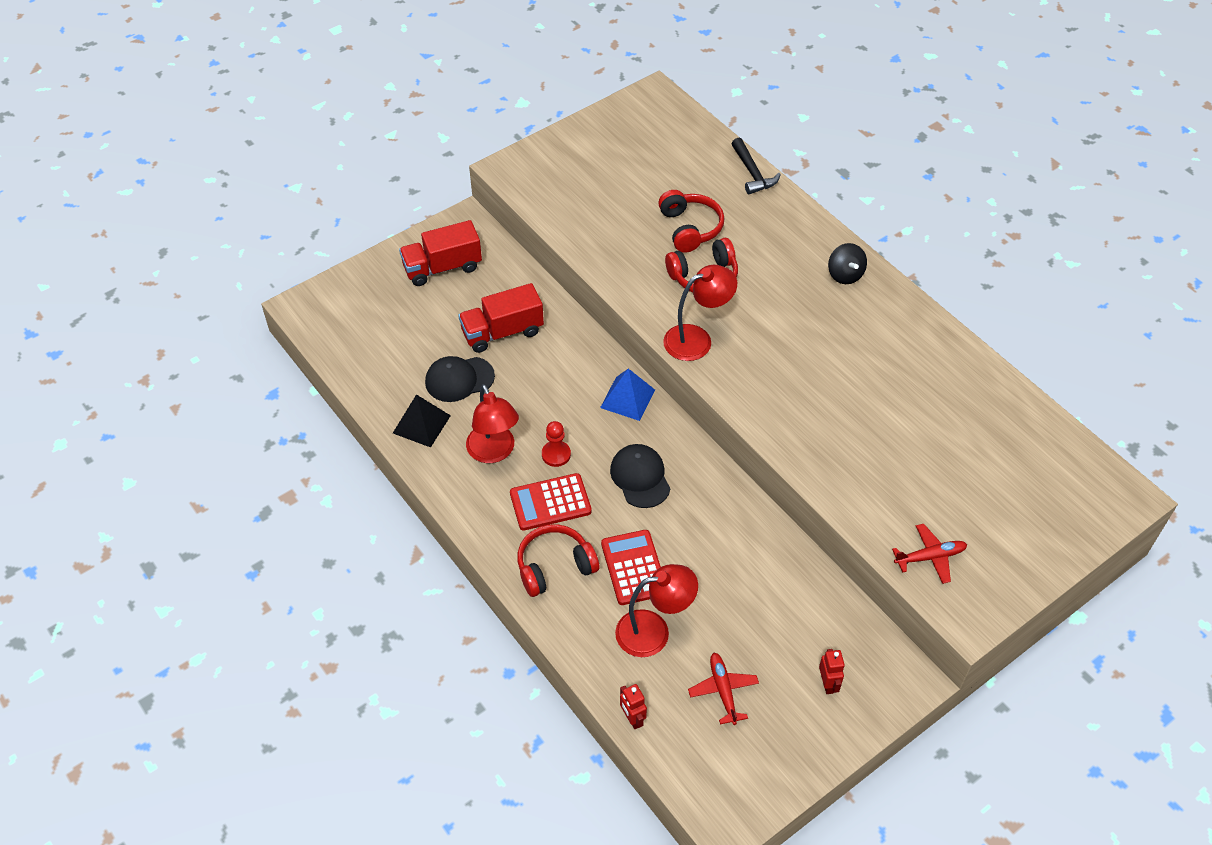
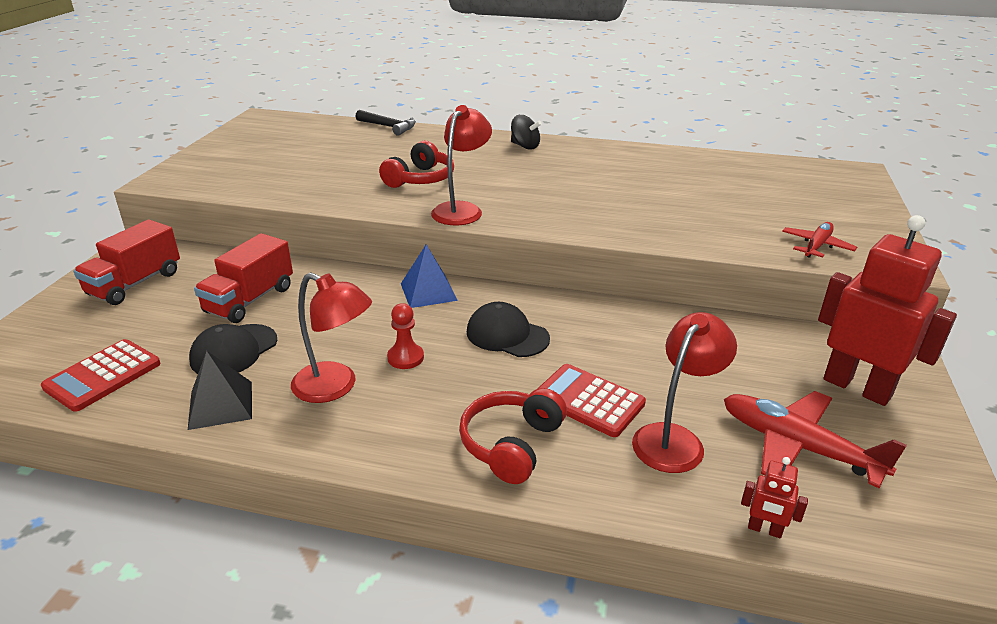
camera: 40 degrees left, 20 degrees down
red calculator [510,473,592,531] -> red calculator moved to [41,339,160,412]
red headphones [658,190,724,253] -> none
red plane [688,653,759,725] -> red plane [724,391,907,488], size x1.65
red robot [819,649,845,694] -> red robot [818,215,957,406], size x2.41

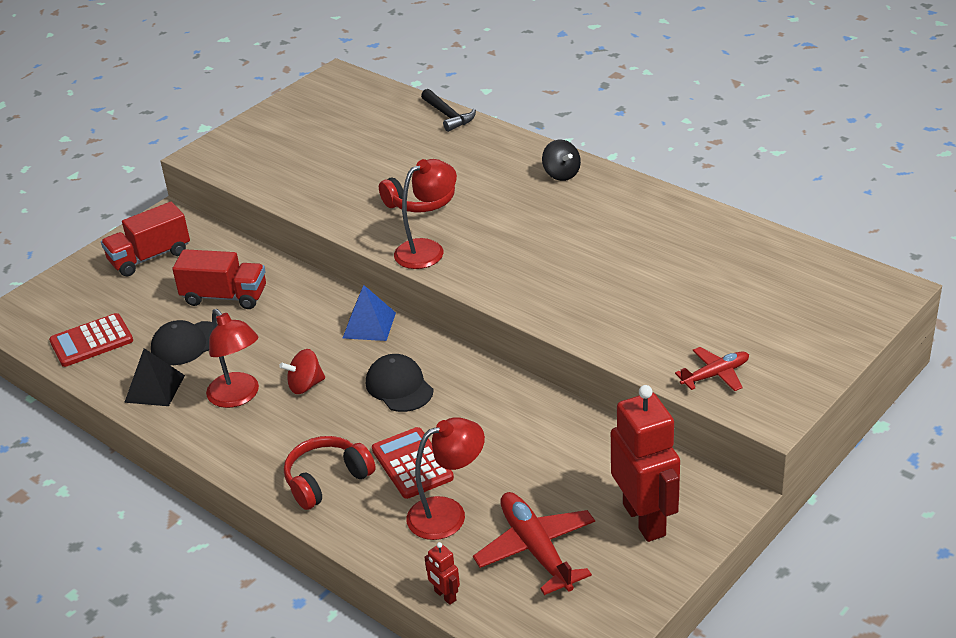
camera: 30 degrees right, 5 degrees up
red truck [194,233,293,323] -> red truck turned 135 degrees counterclockwise [172,249,266,309]
red pawn [387,303,424,369] -> red spinning top [279,349,325,394]

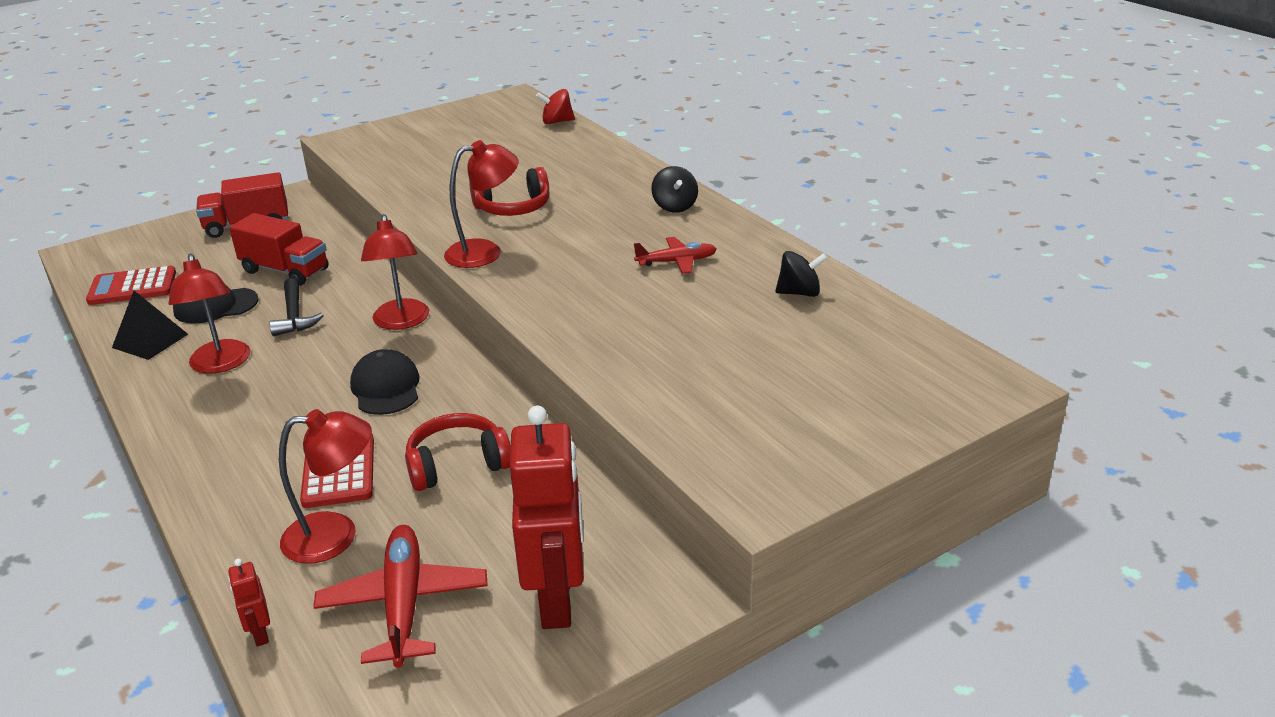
camera: 15 degrees right, 5 degrees down
red spinning top [279,349,325,394] -> red spinning top moved to [536,89,575,124]
red headphones [284,436,376,510] -> red headphones moved to [405,413,511,491]
blue pyramid [343,285,396,341] -> red lamp [361,214,429,330]
black hammer [421,89,476,132] -> black hammer moved to [269,278,324,336]
red plane [675,347,749,391] -> red plane moved to [634,237,717,274]
none -> black spinning top [775,251,827,297]

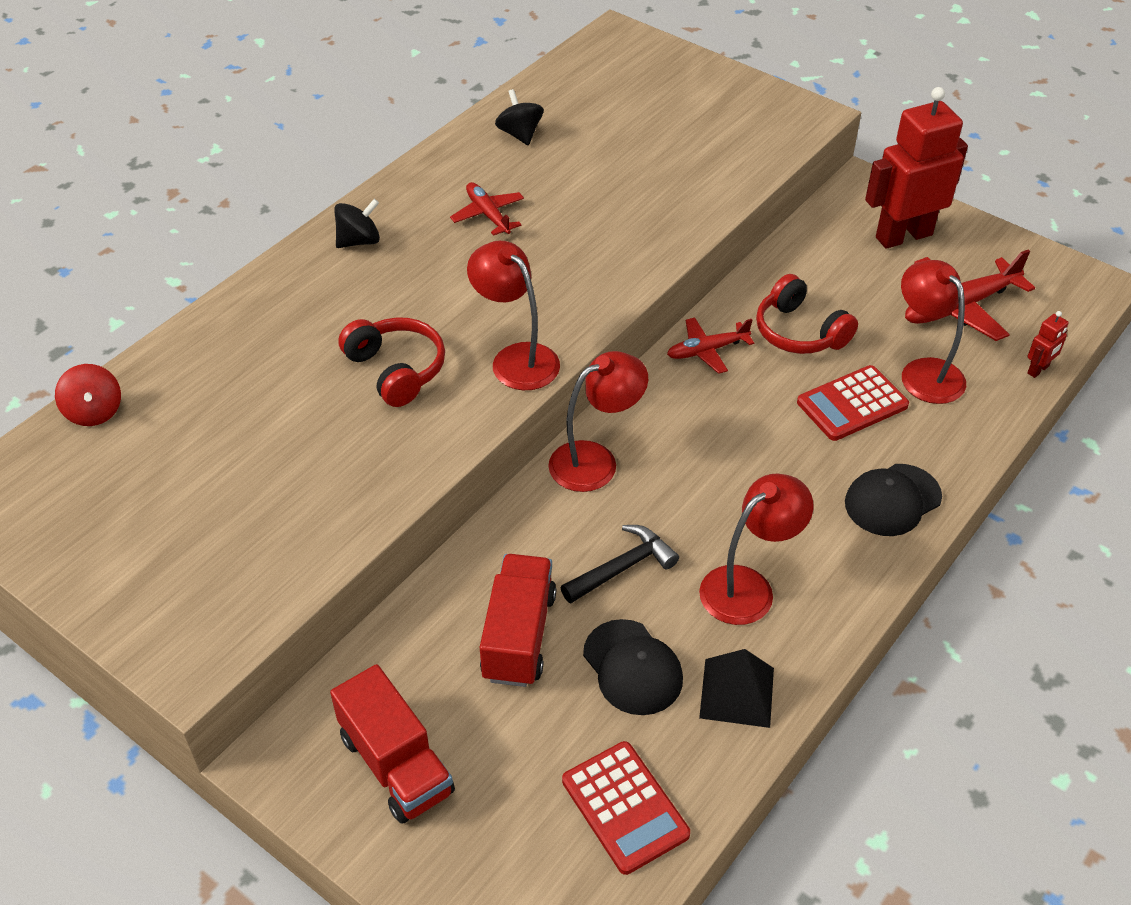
camera: 110 degrees left, 15 degrees up
black cap [350,349,419,415] -> black cap moved to [845,464,942,536]
none -> red plane [667,317,754,374]

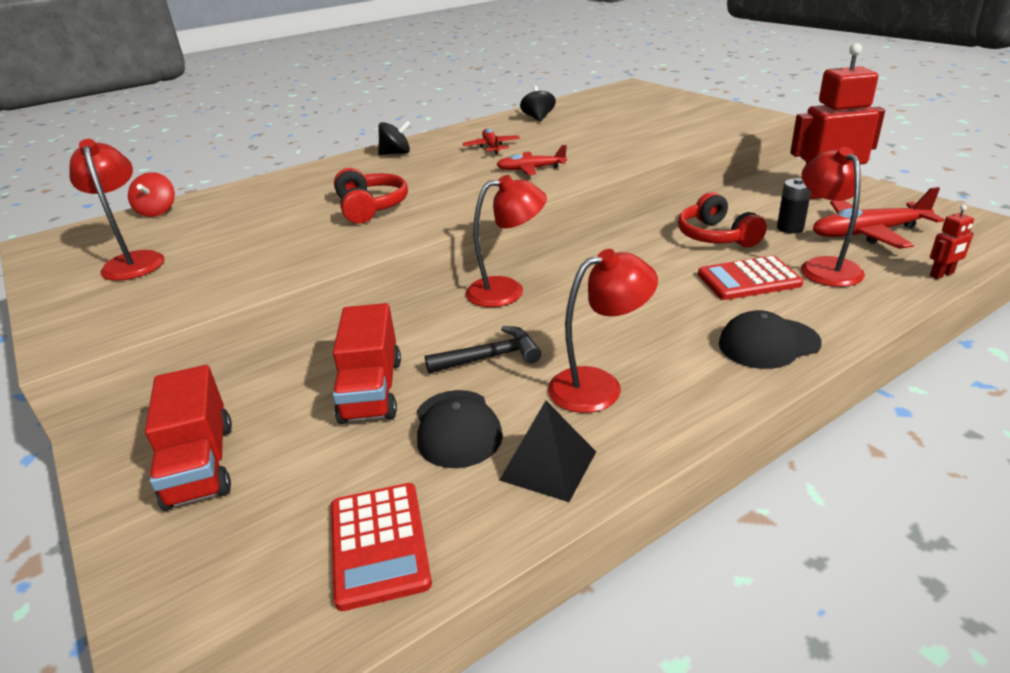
camera: 20 degrees right, 15 degrees down
red lamp [467,241,560,390] -> red lamp moved to [69,139,165,281]
red truck [480,554,556,687] -> red truck turned 150 degrees clockwise [333,303,401,424]
red plane [667,317,754,374] -> red plane moved to [496,145,567,175]
none -> black battery [777,178,811,233]

